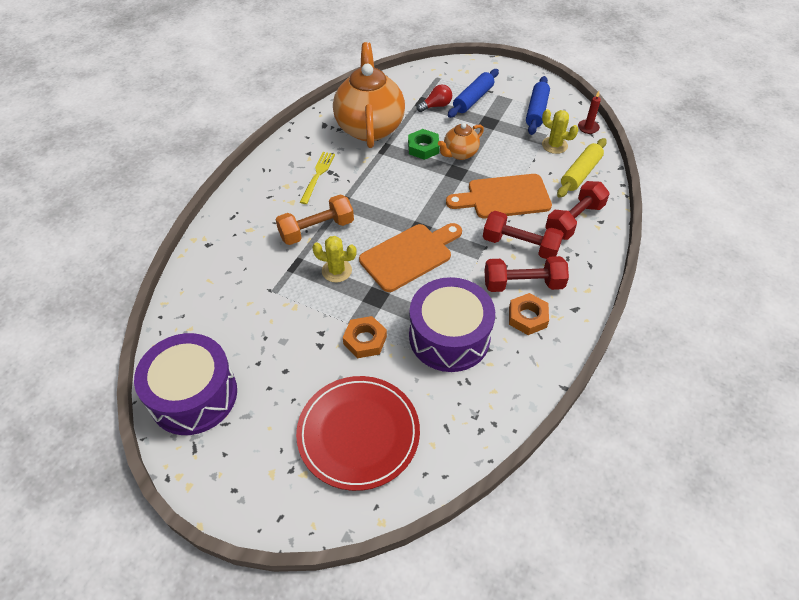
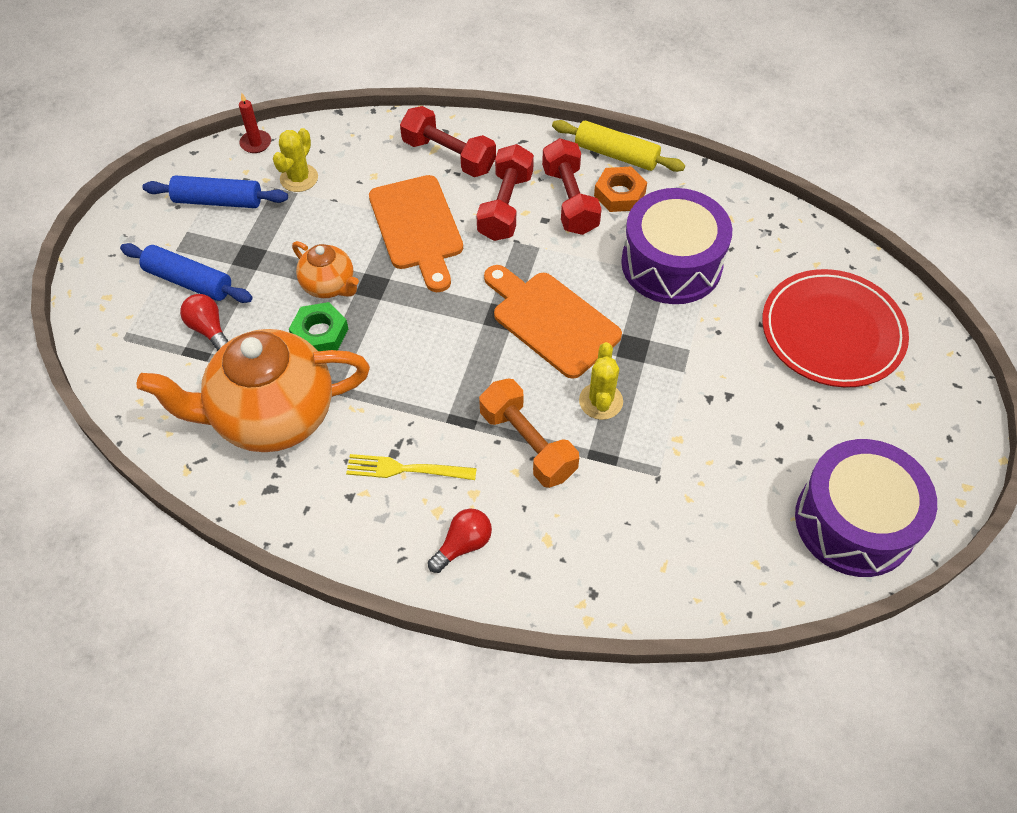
camera: 100 degrees left, 5 degrees up
orange nut [343,316,387,358] -> none
yellow rolling pin [557,138,607,198] -> yellow rolling pin moved to [552,120,685,172]
none -> red light bulb [428,509,492,573]

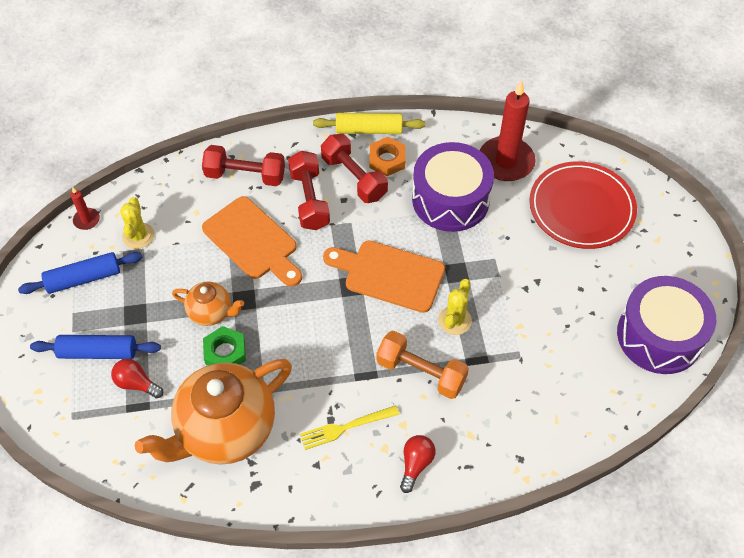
camera: 25 degrees left, 0 degrees up
yellow cactus [579,342,623,420] -> yellow cactus turned 45 degrees clockwise [438,279,472,335]
none -> red candle [480,80,536,181]

